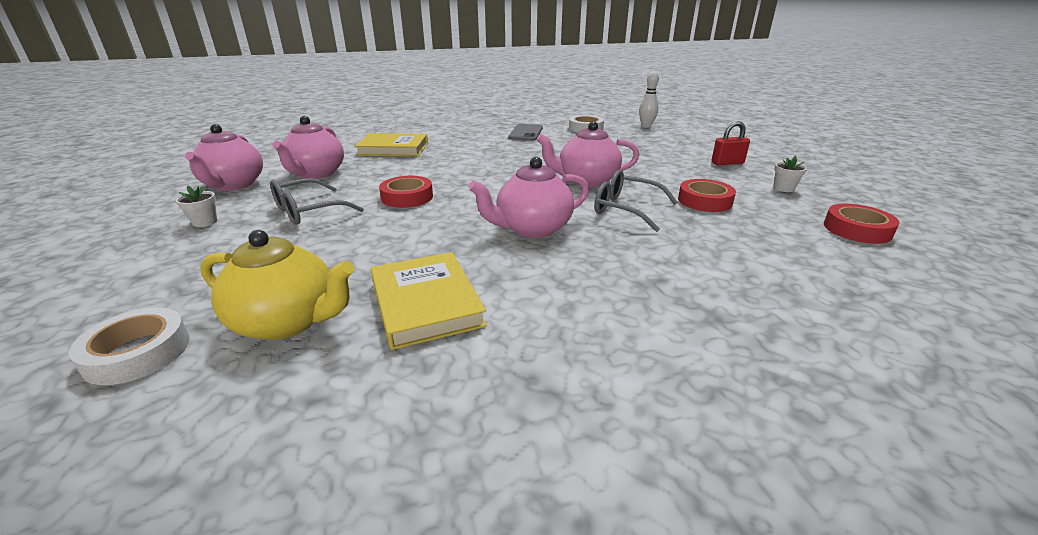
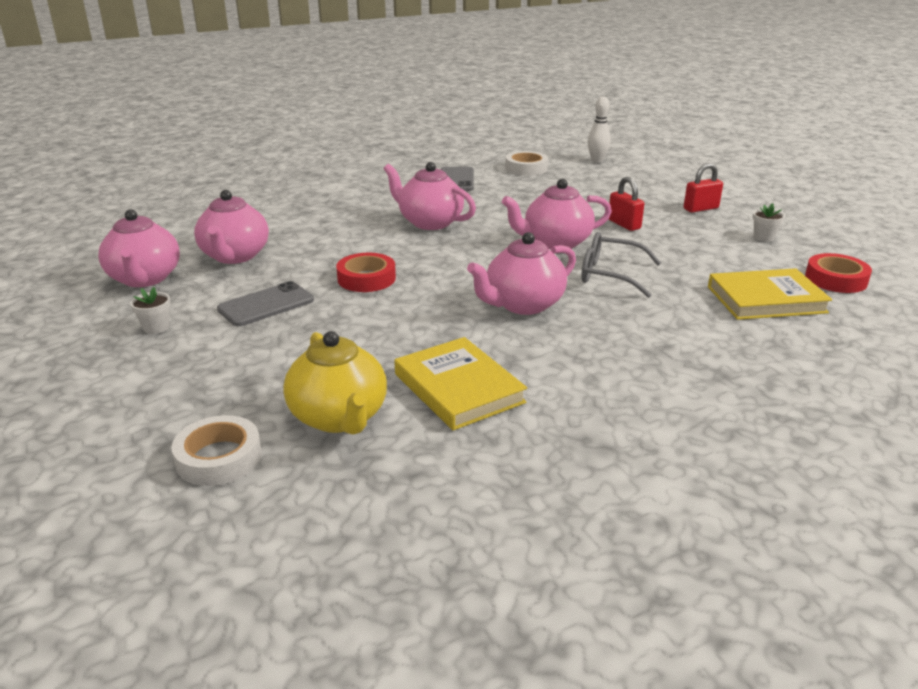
camera: 10 degrees left, 0 degrees up
yellow teapot [200,230,354,340] -> yellow teapot turned 60 degrees clockwise [283,331,387,434]
grey glasses [270,178,364,225] -> grey phone [217,281,314,326]
yellow book [355,133,428,157] -> yellow book moved to [708,268,832,320]
red tape [678,179,736,212] -> none
none -> pink teapot [384,162,476,230]
none -> red padlock [609,177,644,231]

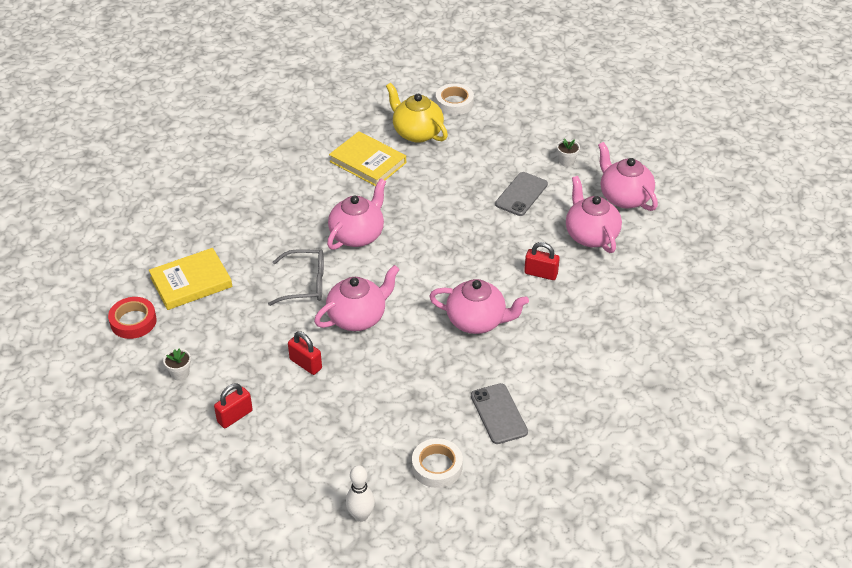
camera: 160 degrees right, 15 degrees up
red tape [336,253,396,292] -> none
none -> red padlock [524,242,560,280]

